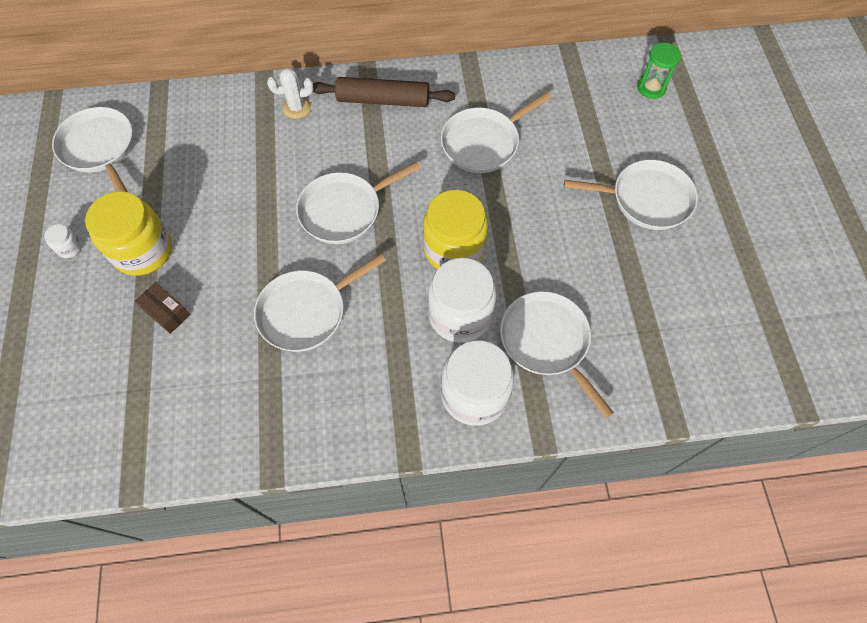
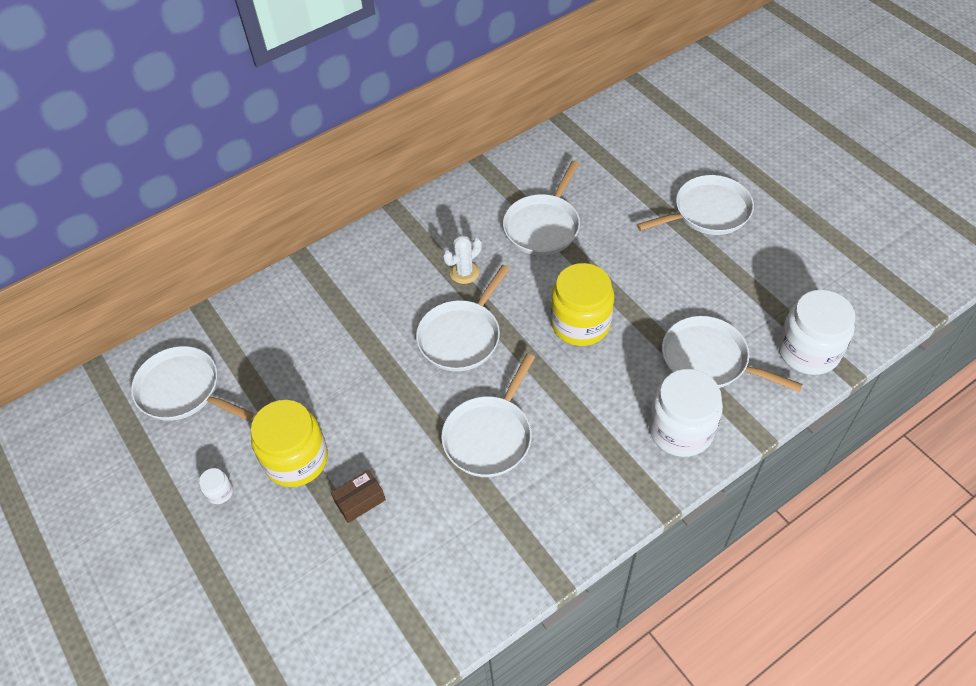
camera: 25 degrees left, 10 degrees down
brown box [135,283,190,334] -> brown box turned 45 degrees counterclockwise [331,470,386,523]
white cactus [267,68,314,119] -> white cactus moved to [443,235,482,284]
brown rolling pin [313,77,455,107] -> none
white jar [428,258,497,343] -> white jar moved to [778,290,855,375]
green hourglass [637,43,681,99] -> none

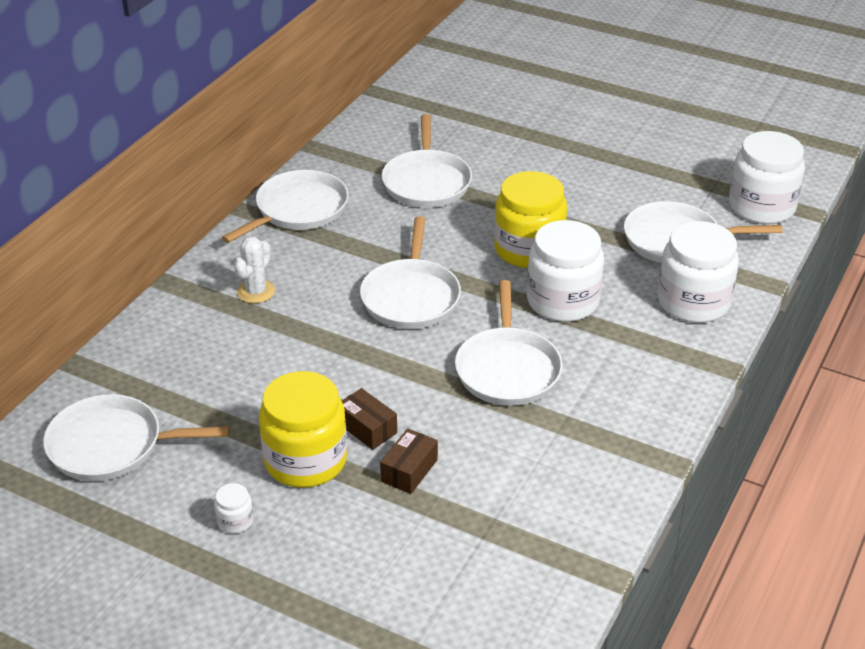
camera: 30 degrees left, 15 degrees down
white cactus [443,235,482,284] -> white cactus moved to [234,237,275,303]
white pan [637,175,754,235] -> white pan moved to [222,170,349,243]
none -> brown box [342,388,397,450]
none -> white jar [527,220,604,322]

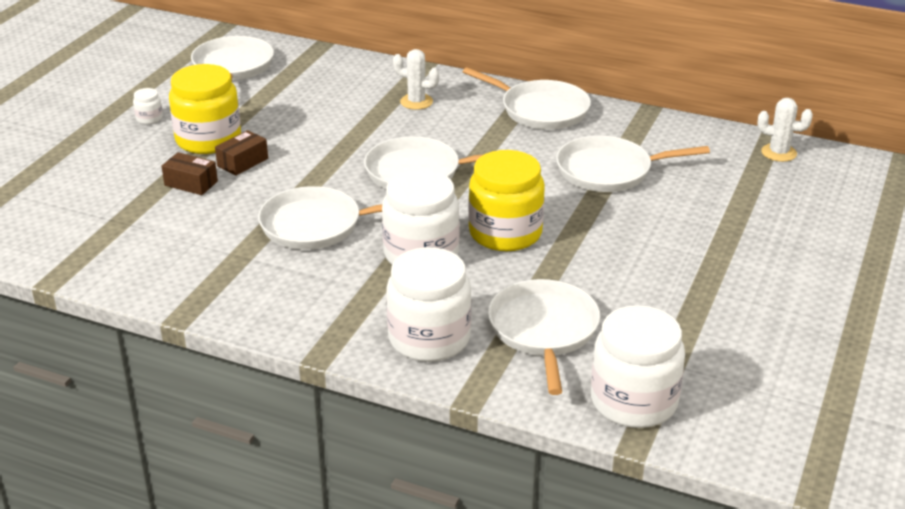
camera: 85 degrees right, 5 degrees down
none -> white cactus [758,98,813,162]

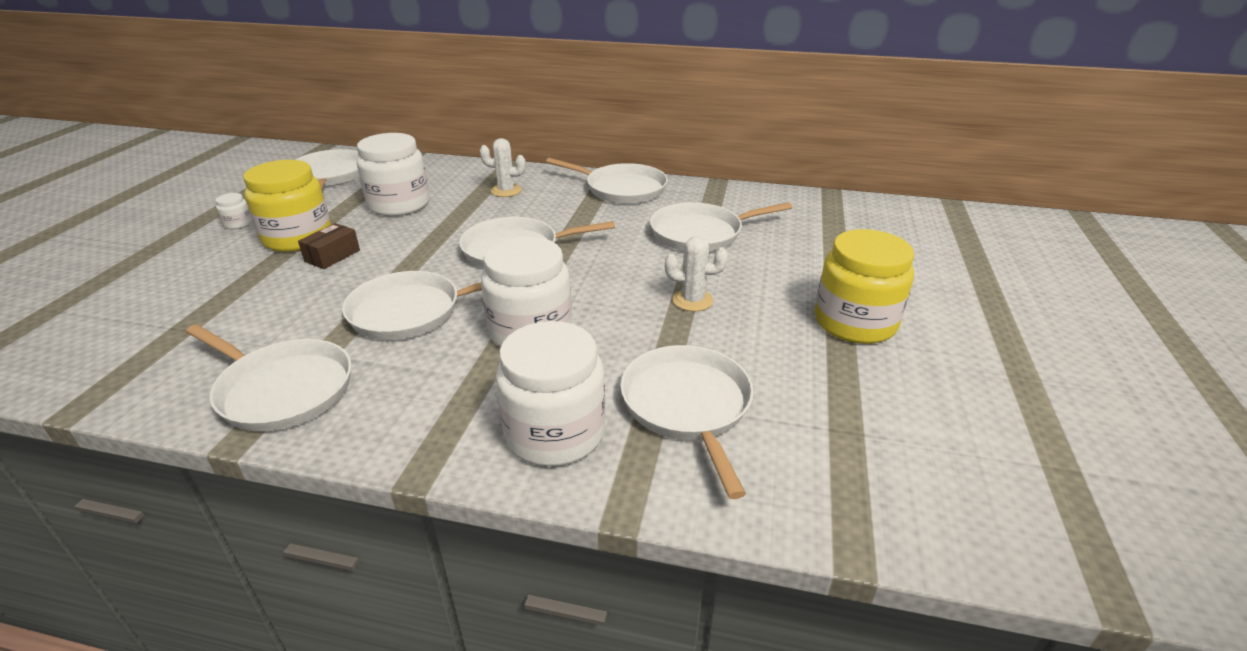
camera: 10 degrees left, 0 degrees up
brown box [162,152,218,195] -> none
yellow jar [468,150,545,251] -> yellow jar moved to [815,229,914,344]
white jar [591,305,685,428] -> white jar moved to [357,133,430,216]
white cactus [758,98,813,162] -> white cactus moved to [665,236,728,311]
none -> white pan [186,324,352,431]

